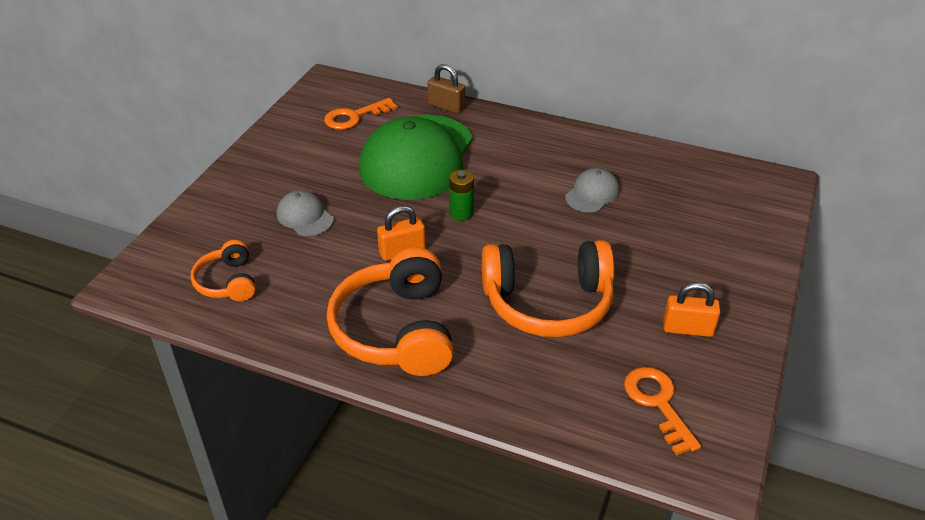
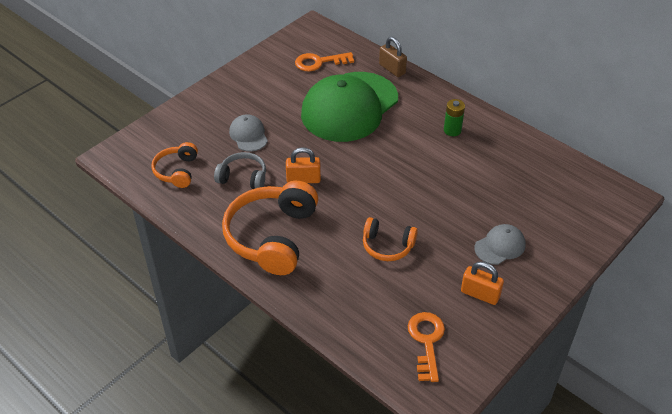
camera: 20 degrees right, 5 degrees up
green battery [449,170,474,221] -> green battery moved to [444,99,465,136]
orange headphones [482,240,614,338] -> orange headphones [363,217,418,261], size x0.53
grey cap [565,168,620,212] -> grey cap moved to [474,224,526,265]
none -> grey headphones [214,152,266,189]

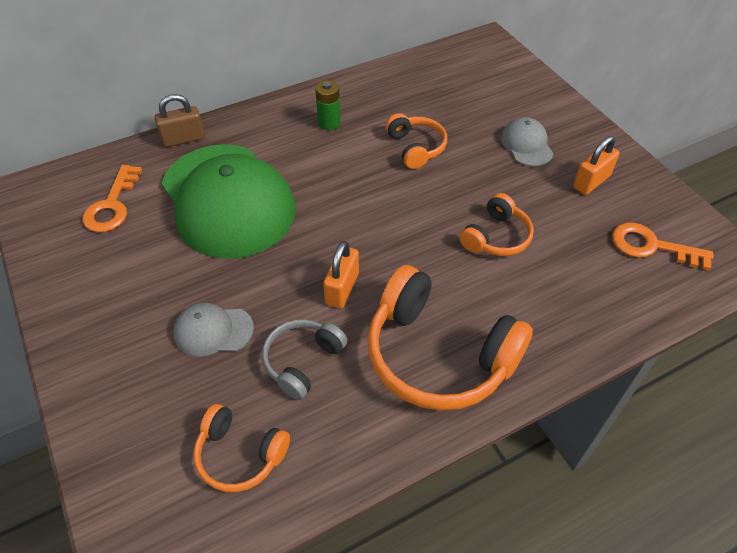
camera: 70 degrees left, 5 degrees up
none -> orange headphones [386,113,447,169]

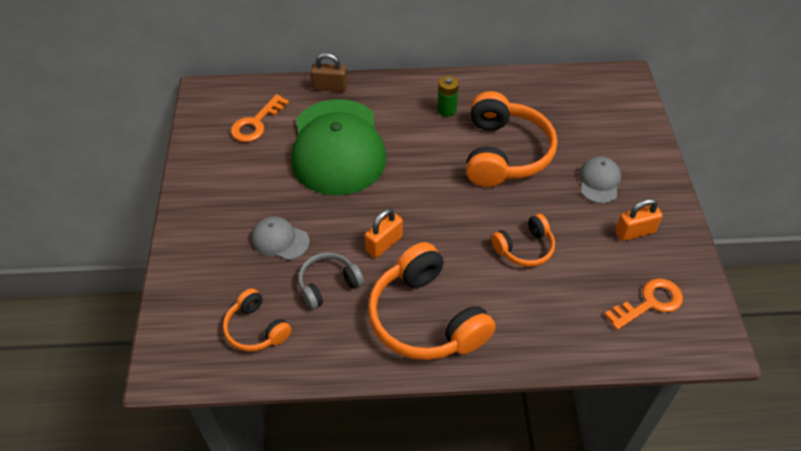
camera: 25 degrees right, 0 degrees up
orange headphones [386,113,447,169] -> orange headphones [466,91,557,187], size x1.87
orange key [612,222,713,271] -> orange key turned 105 degrees clockwise [604,278,683,330]

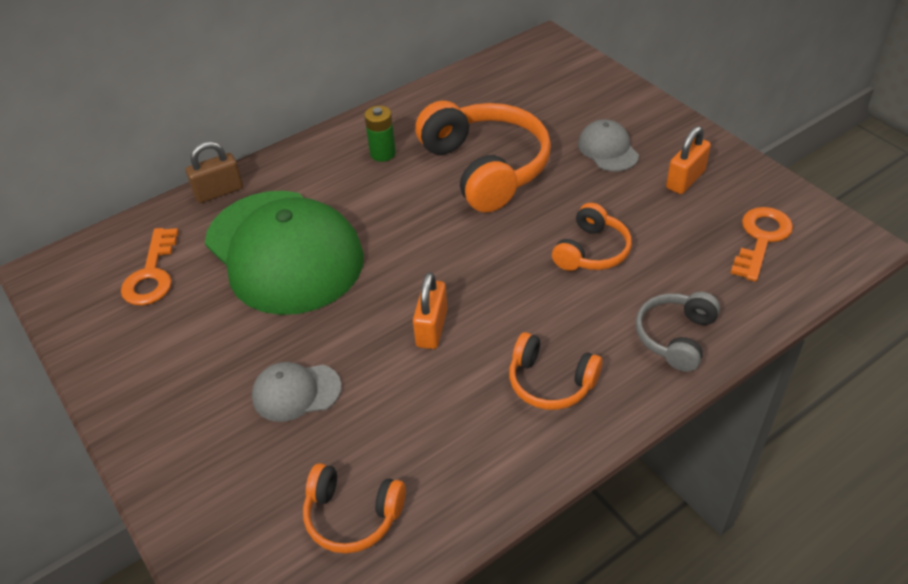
camera: 30 degrees left, 5 degrees down
grey headphones [298,252,364,309] -> grey headphones moved to [635,292,720,372]
orange headphones [368,242,496,360] -> orange headphones [509,332,602,410], size x0.53

